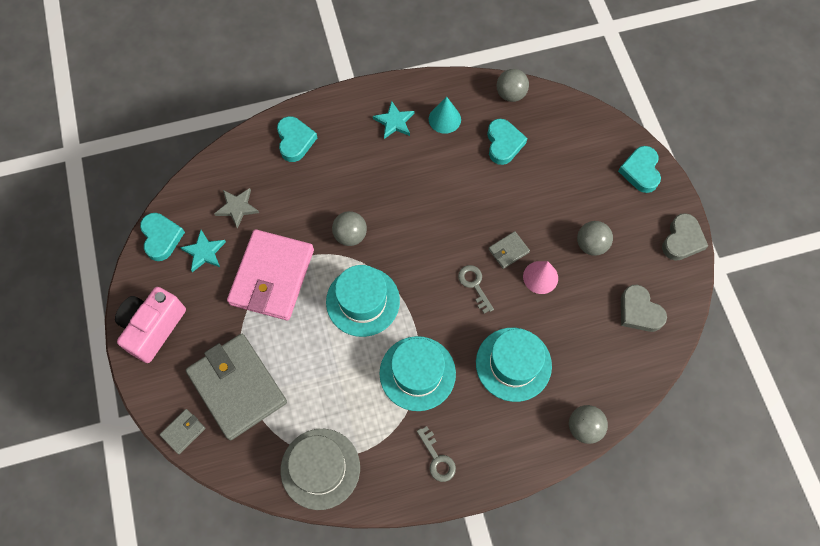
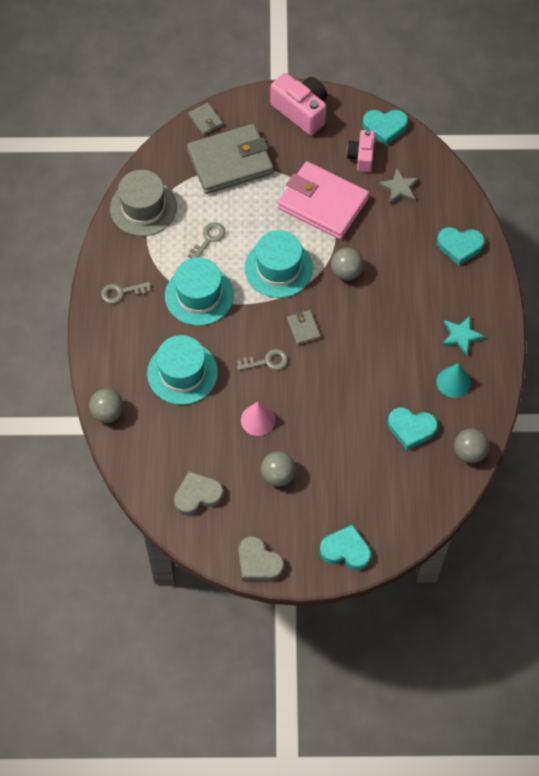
camera: 105 degrees right, 5 degrees down
turquoise star [180,230,226,272] -> pink camera [347,130,375,172]
grey wallet [488,231,530,269] -> grey wallet moved to [287,310,321,345]
none -> grey key [188,223,226,258]

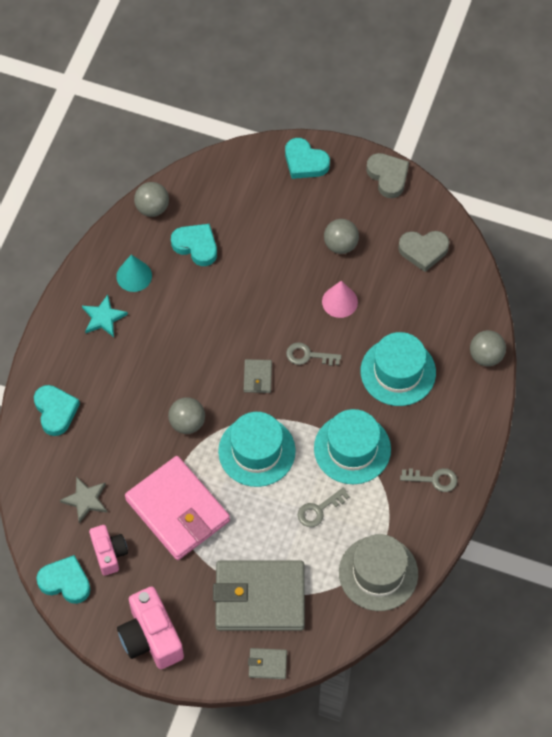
camera: 160 degrees left, 0 degrees up
grey wallet [189,103,223,135] -> grey wallet turned 75 degrees counterclockwise [248,648,287,679]
pink camera [347,130,375,172] -> pink camera turned 45 degrees counterclockwise [89,525,128,576]
turquoise heart [437,227,485,266] -> turquoise heart turned 45 degrees clockwise [34,385,80,436]

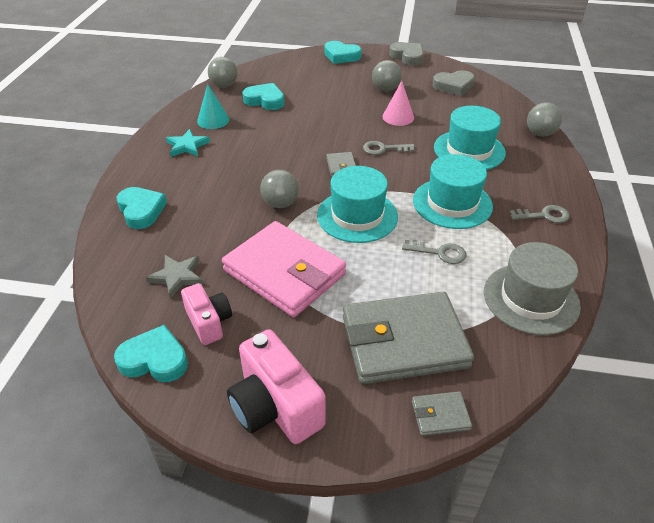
camera: 10 degrees left, 20 degrees down
grey key [298,487,350,527] -> grey key turned 120 degrees counterclockwise [402,240,467,264]

